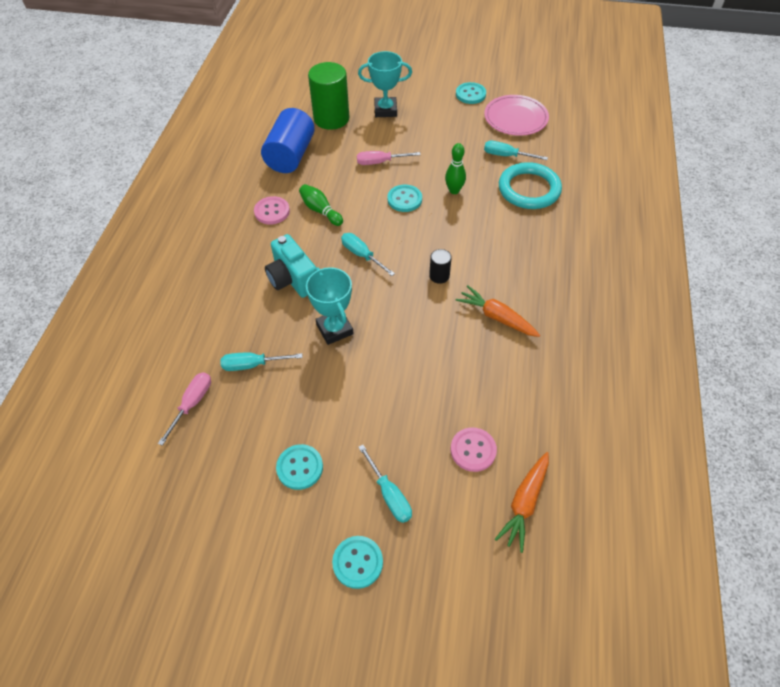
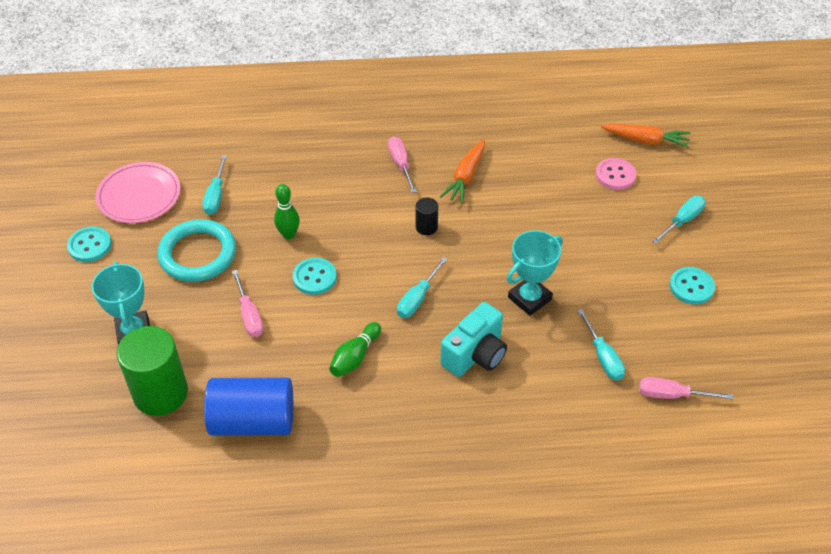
camera: 105 degrees left, 5 degrees down
pink button [254,196,290,224] -> none
turquoise button [332,536,383,589] -> none
turquoise ring [499,162,562,209] -> turquoise ring moved to [157,219,236,282]
none -> pink screwdriver [388,137,417,193]

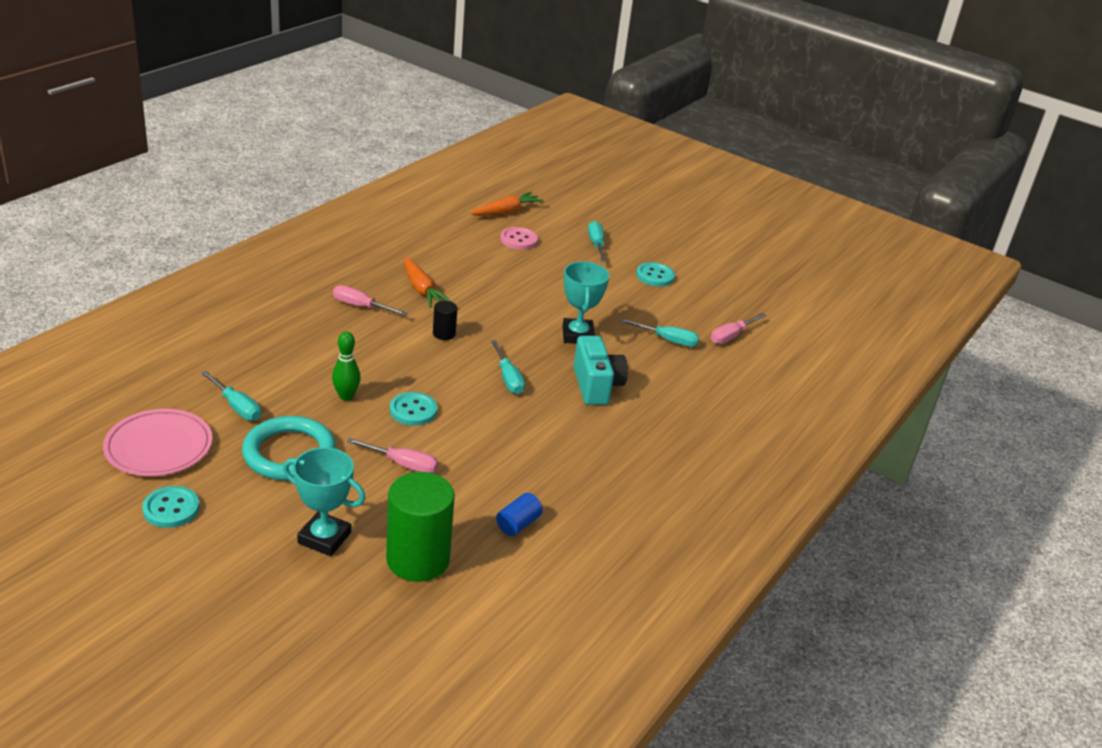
camera: 55 degrees left, 15 degrees down
blue cylinder [204,377,293,435] -> blue cylinder [496,493,543,536], size x0.46
green bowling pin [329,322,381,377] -> none

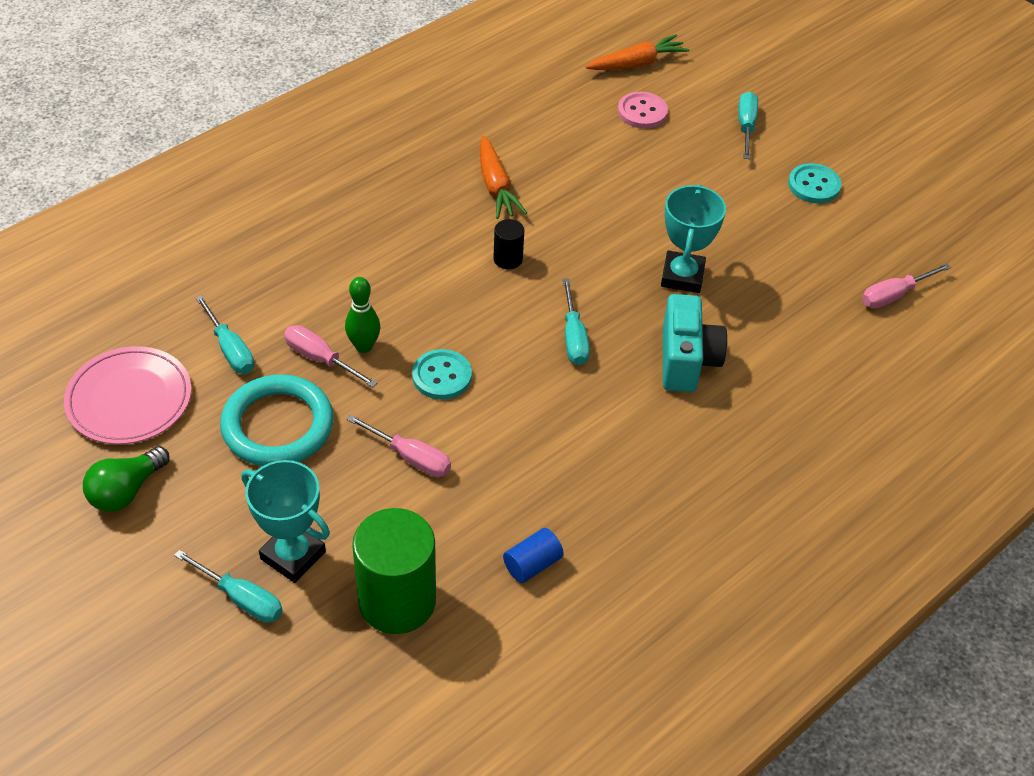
camera: 15 degrees right, 15 degrees up
turquoise button [142,486,200,528] -> green light bulb [83,446,170,512]
pink screwdriver [333,285,407,316] -> pink screwdriver moved to [284,325,377,387]
turquoise screwdriver [620,319,699,347] -> turquoise screwdriver moved to [174,549,283,623]

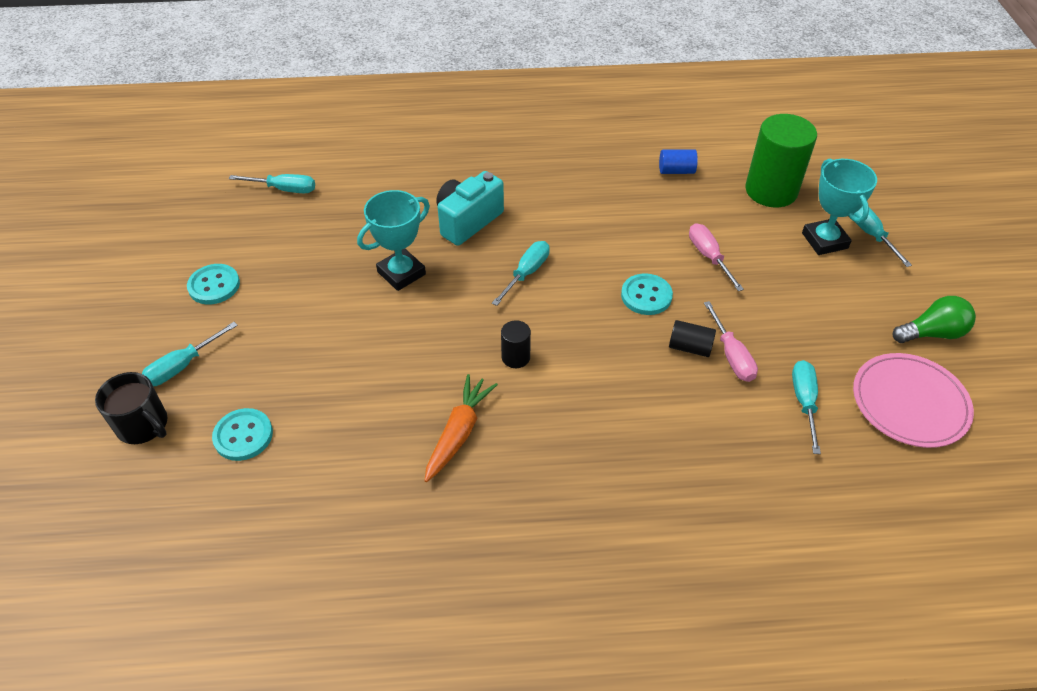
camera: 140 degrees left, 0 degrees up
turquoise ring [220,374,333,466] -> none
green bowling pin [345,277,380,353] -> black cylinder [669,320,716,357]
orange carrot [586,34,689,70] -> none
pink button [618,92,668,129] -> turquoise button [212,408,273,461]
pink screwdriver [862,263,951,308] -> turquoise screwdriver [229,174,315,193]
none -> black mug [95,372,168,444]

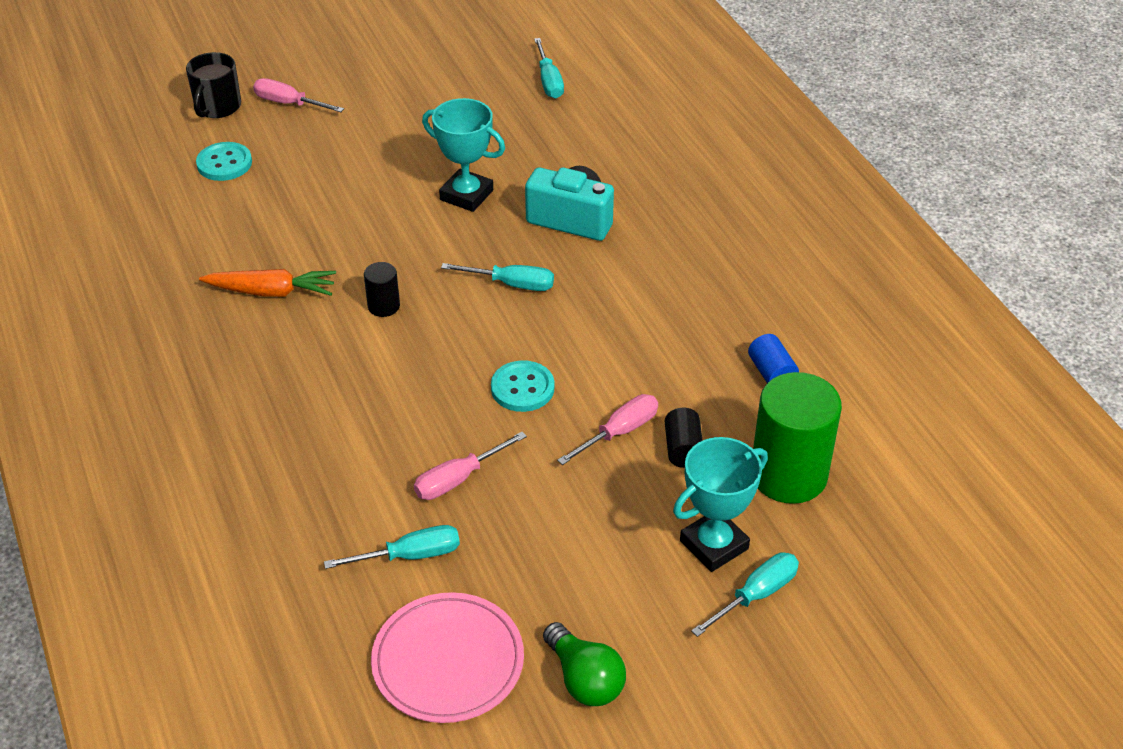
camera: 70 degrees right, 5 degrees down
turquoise screwdriver [142,322,238,386] -> pink screwdriver [253,78,344,112]
turquoise button [187,264,240,304] -> none
black cylinder [669,320,716,357] -> black cylinder moved to [665,408,703,468]

